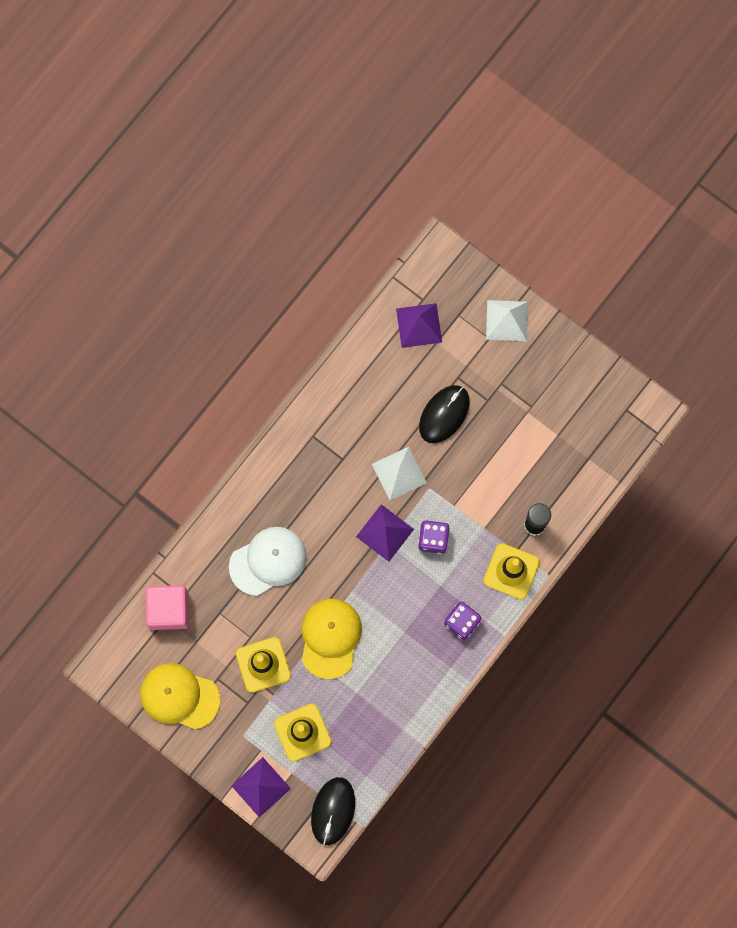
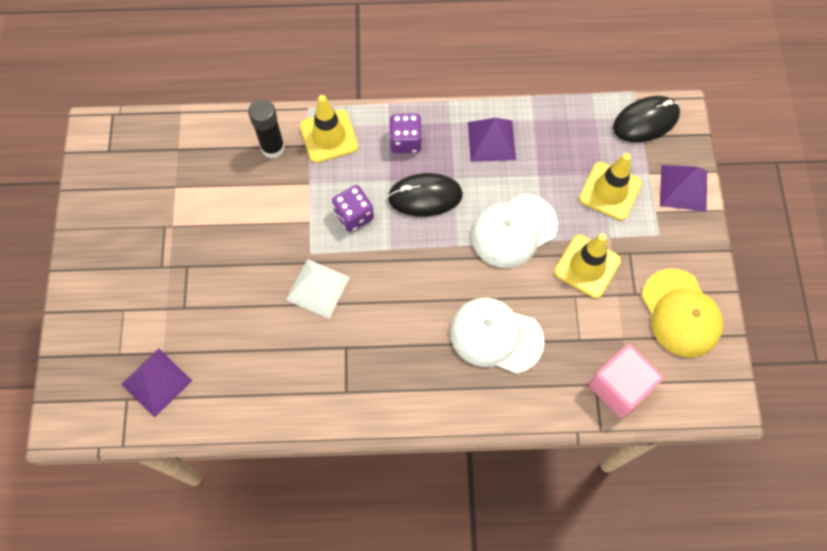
camera: 130 degrees left, 10 degrees down
yellow cap [302,599,362,679] -> white cap [471,194,558,268]
purple pyramid [356,504,414,562] -> purple pyramid moved to [468,118,516,162]
black mouse [419,385,470,443] -> black mouse moved to [388,173,463,216]
white pyramid [486,300,528,341] -> none

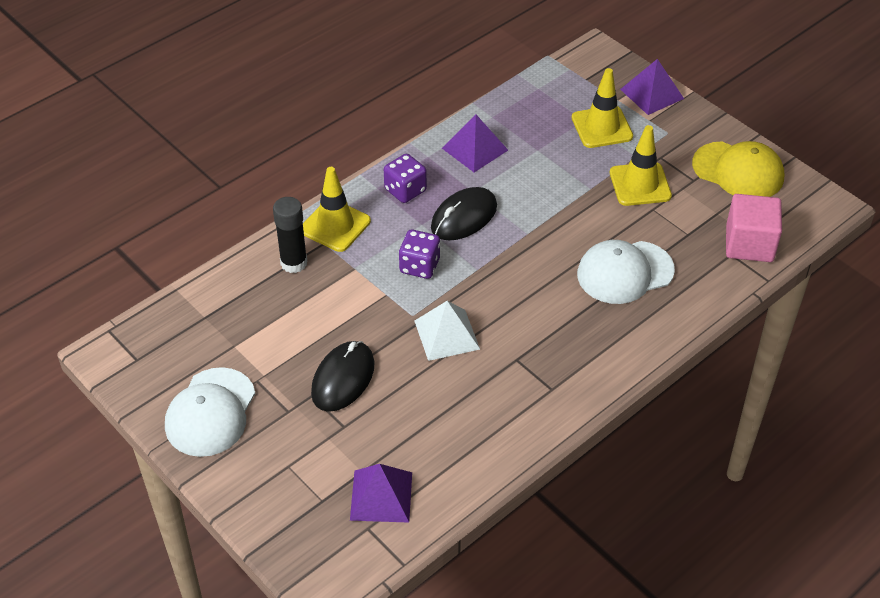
camera: 40 degrees left, 20 degrees down
white cap [471,194,558,268] -> white cap moved to [165,367,255,457]
black mouse [613,96,680,142] -> black mouse moved to [311,341,375,412]

